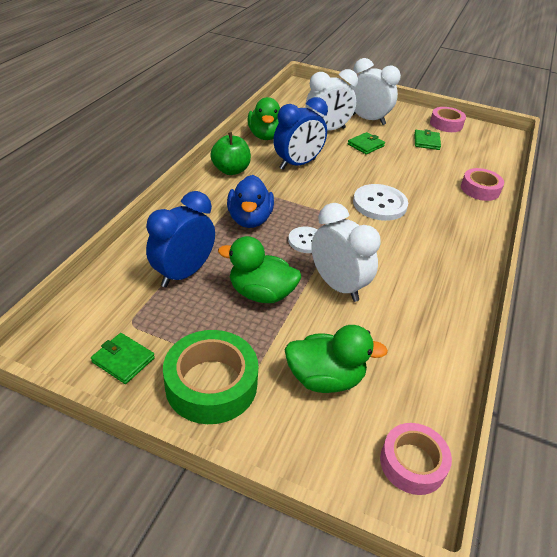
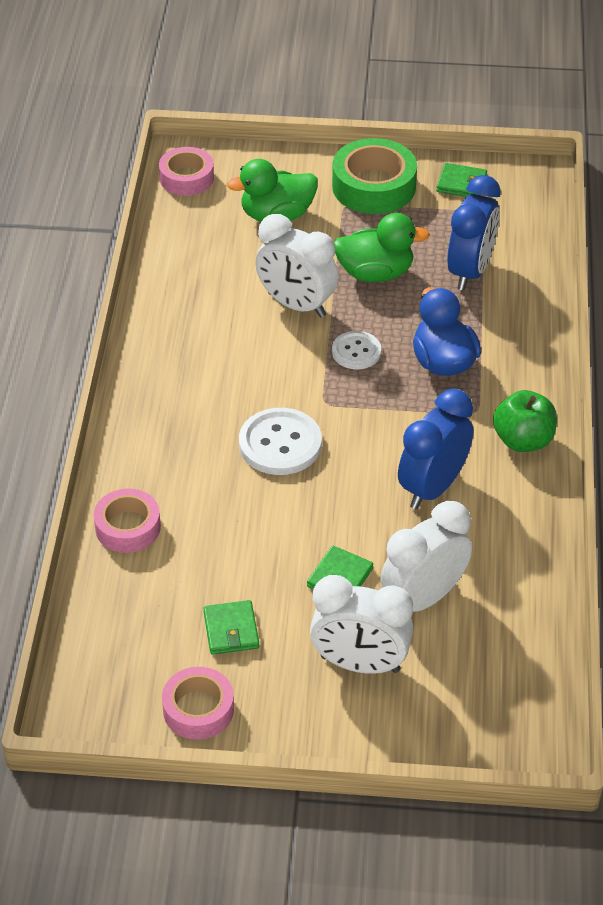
camera: 165 degrees right, 5 degrees up
green duck [247,97,280,140] -> none

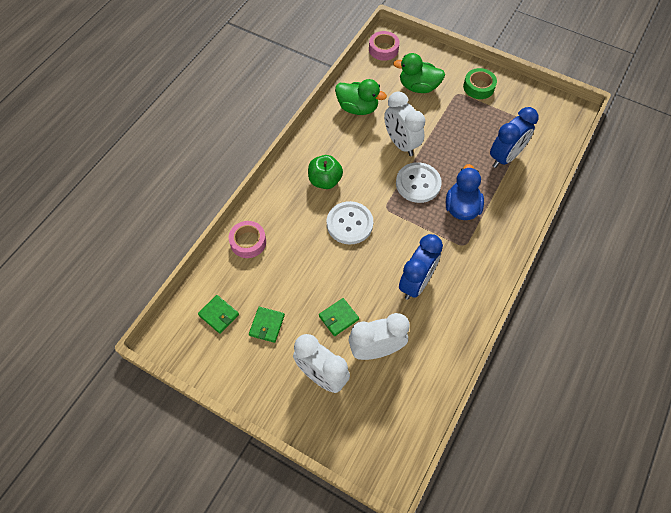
camera: 25 degrees right, 15 degrees up
pink tape [162,667,234,740] -> none
green tape [332,138,417,214] -> green tape [463,68,497,99], size x0.65
white button [332,331,381,369] -> white button [396,162,442,203], size x1.60
green duck [334,213,430,282] -> green duck moved to [335,79,387,115]
blue clock [398,389,473,509] -> blue clock turned 150 degrees clockwise [399,234,443,300]
green wallet [436,163,487,197] -> green wallet moved to [198,295,239,333]
green apple [493,390,557,452] -> green apple moved to [308,155,343,189]

